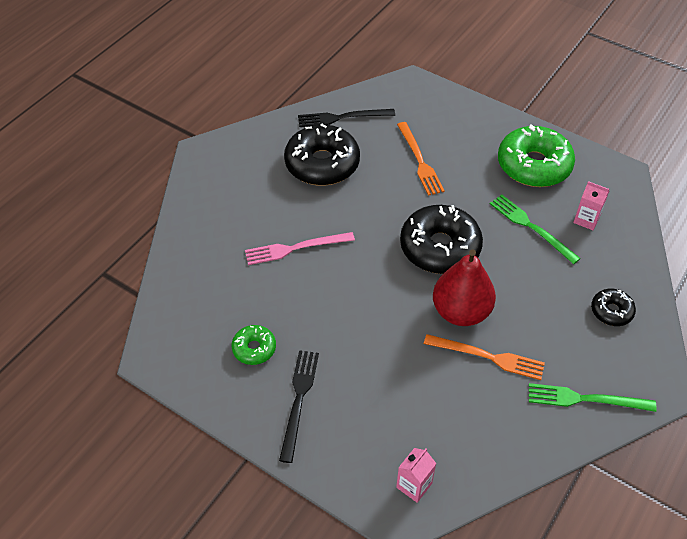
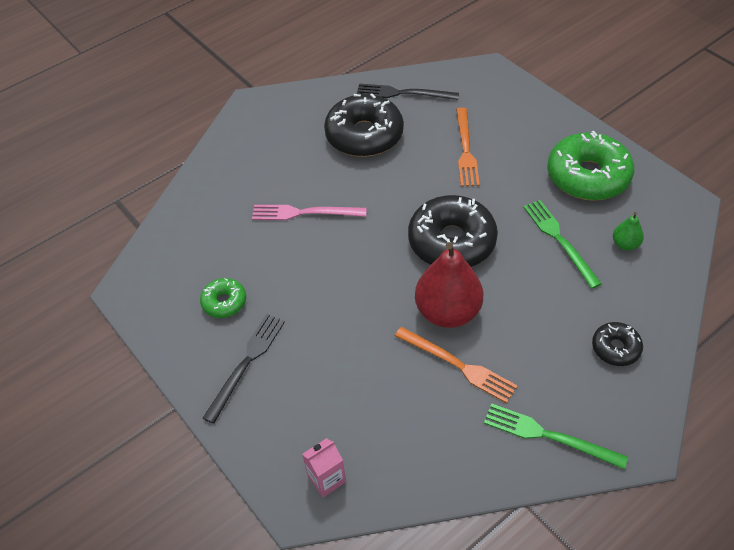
camera: 20 degrees right, 0 degrees up
pink carton [573,181,609,230] -> green pear [613,212,644,250]

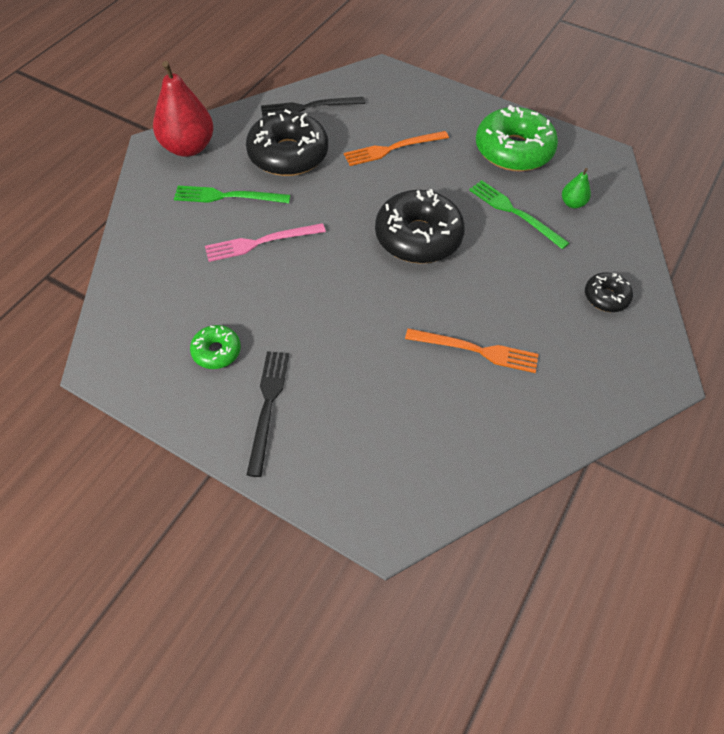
camera: 25 degrees left, 5 degrees up
pink carton [302,438,346,497] -> none
red pear [415,242,483,328] -> red pear moved to [153,61,214,157]
orange fork [456,108,480,187] -> orange fork turned 90 degrees clockwise [344,131,449,166]
green fork [484,403,628,470] -> green fork moved to [174,186,290,203]

